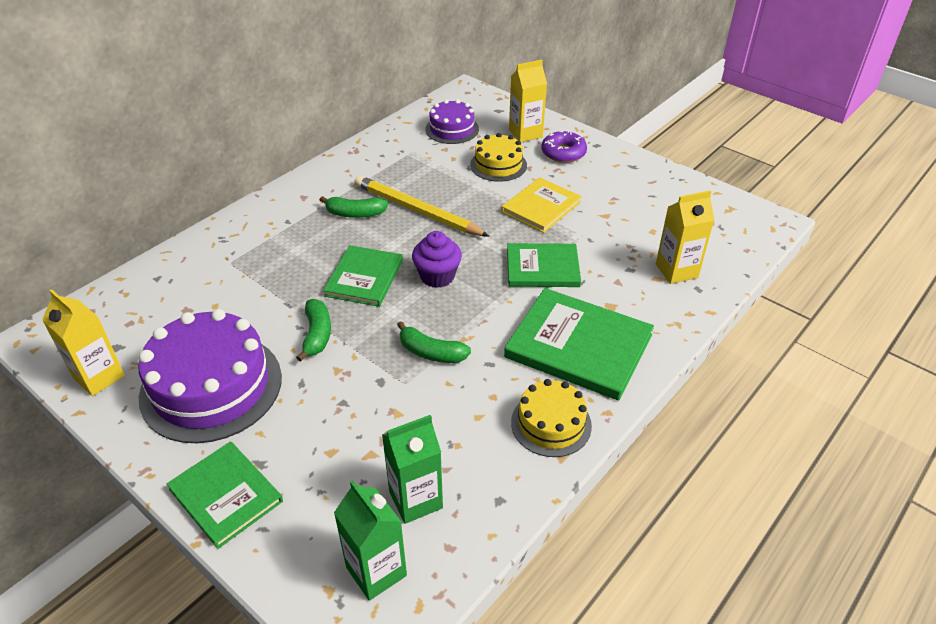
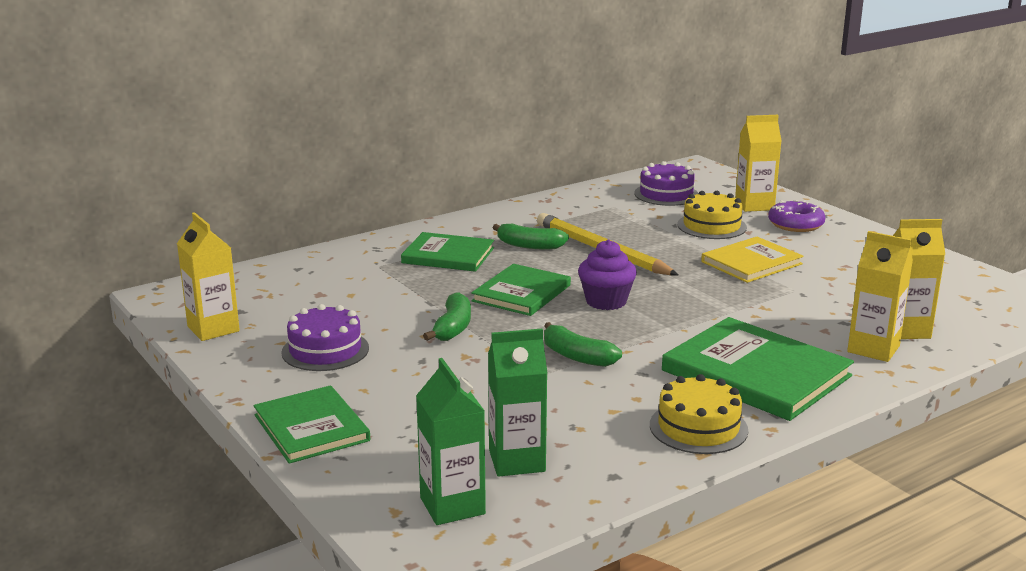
camera: 15 degrees right, 20 degrees down
purple cake [138,309,282,443] -> purple cake [281,304,369,371], size x0.56
green book [507,243,581,287] -> green book moved to [401,232,494,272]
none -> yellow carton [847,231,913,362]

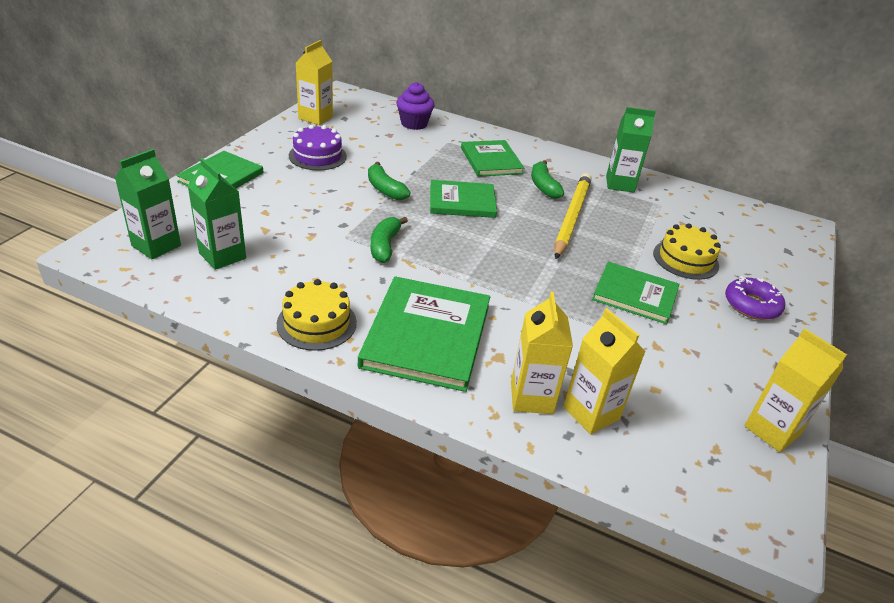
camera: 55 degrees right, 15 degrees up
green banana [423,292,471,341] -> green banana turned 75 degrees clockwise [368,162,410,200]
purple cupcake [578,240,637,310] -> purple cupcake moved to [396,82,435,130]
purple cake [634,161,699,206] -> none
yellow book [701,237,803,283] -> green book [592,262,680,324]
yellow carton [735,115,782,212] -> yellow carton moved to [744,328,847,452]
none -> green carton [606,107,656,193]

